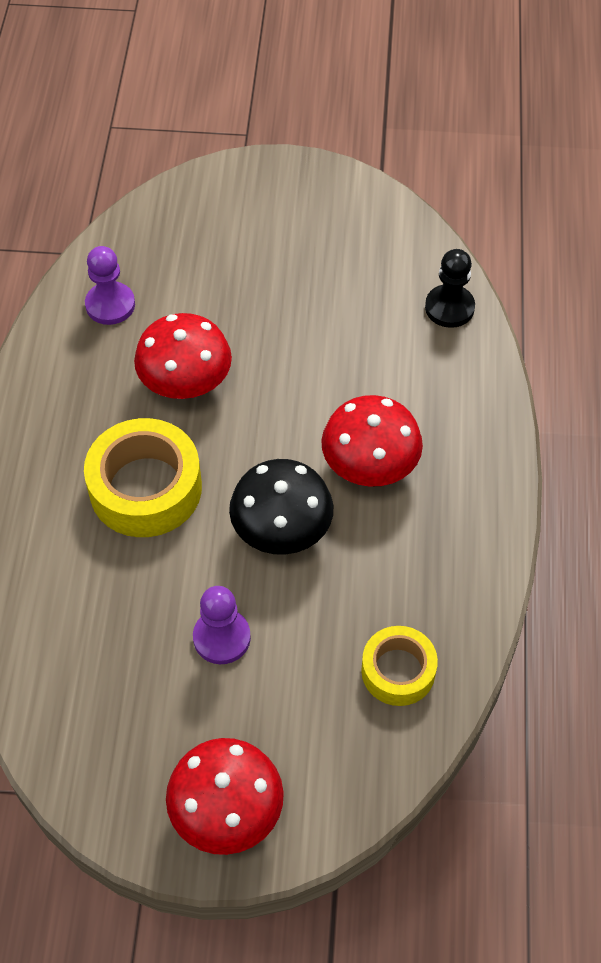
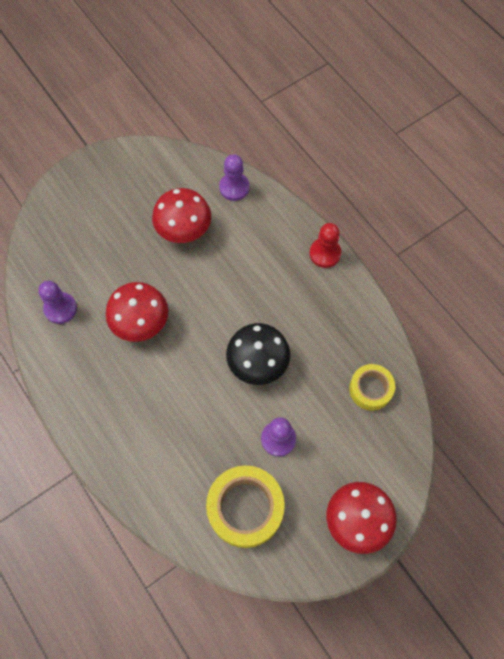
camera: 40 degrees left, 10 degrees up
yellow tape [84,418,202,537] -> yellow tape moved to [206,465,285,548]
red mushroom [321,395,423,487] -> red mushroom moved to [152,188,211,243]
black pawn [425,249,475,328] -> purple pawn [219,154,250,201]
none -> red pawn [309,223,341,268]

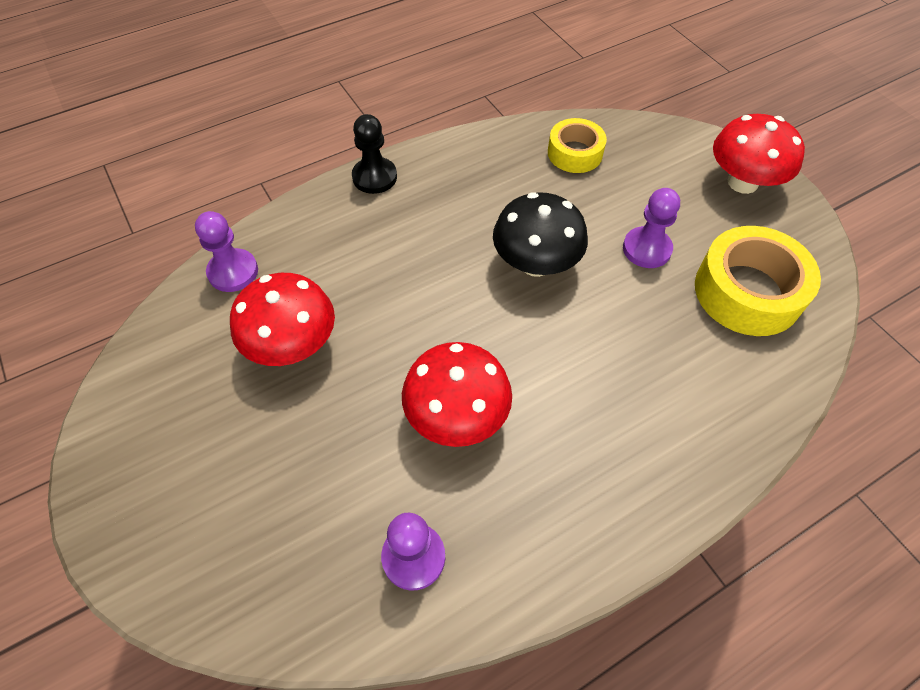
camera: 85 degrees left, 10 degrees down
red pawn [309,223,341,268] -> black pawn [352,114,397,194]

